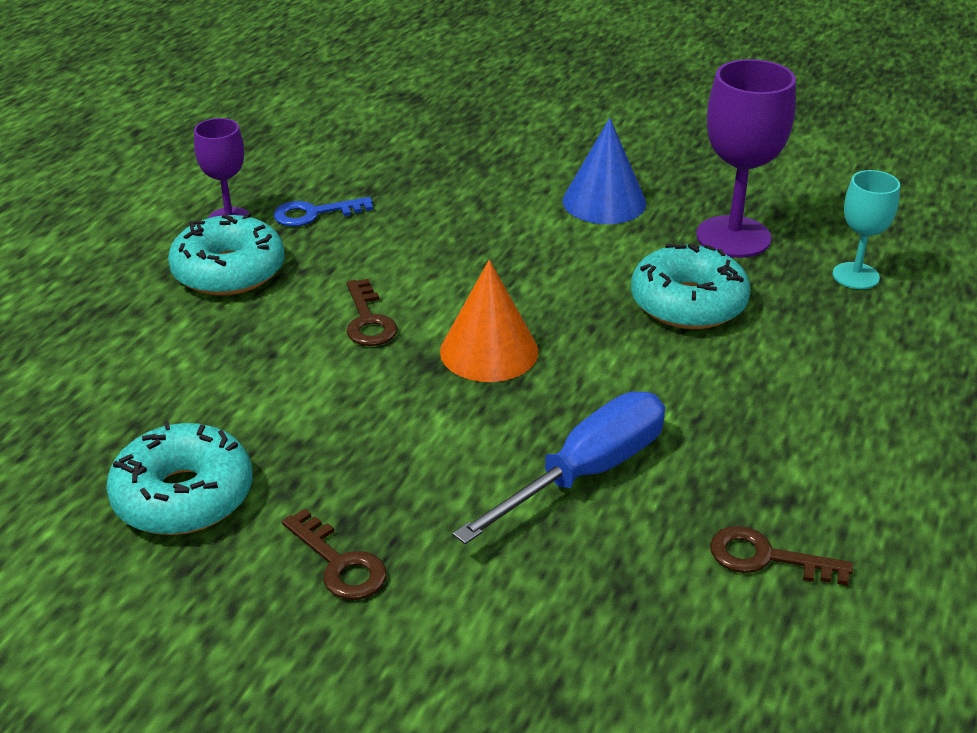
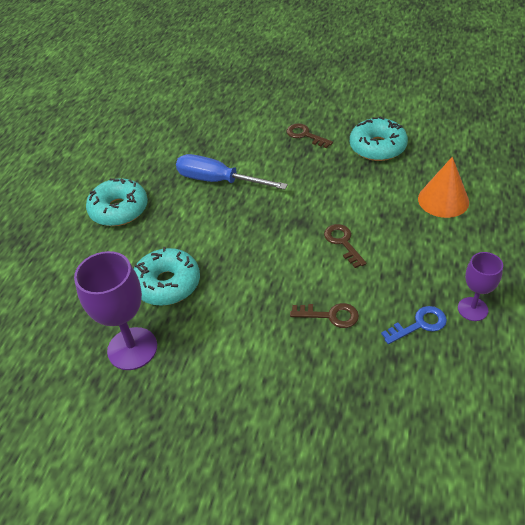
camera: 175 degrees right, 10 degrees up
turquoise donut [168,213,284,296] -> turquoise donut moved to [86,178,148,226]
orange cone [440,260,538,382] -> orange cone moved to [418,157,469,218]
blue screwdriver [453,392,665,544] -> blue screwdriver turned 75 degrees clockwise [176,154,288,190]
blue cone [563,118,647,224] -> none
brown key [710,526,853,586] -> brown key moved to [290,303,359,328]
turquoise goblet [833,170,900,289] -> none

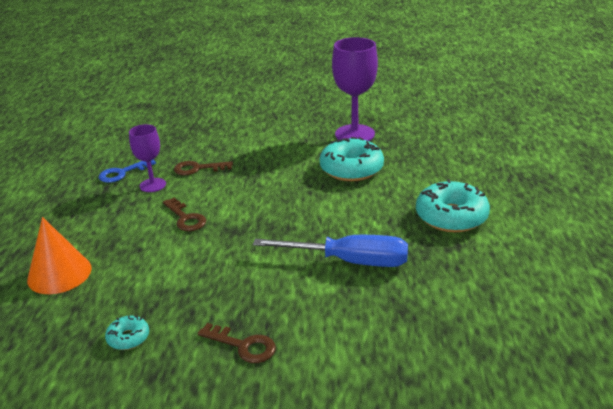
camera: 165 degrees right, 15 degrees down
turquoise donut [350,117,408,161] -> turquoise donut [105,315,149,350], size x0.49
purple goblet [458,252,503,321] -> purple goblet moved to [129,124,166,192]

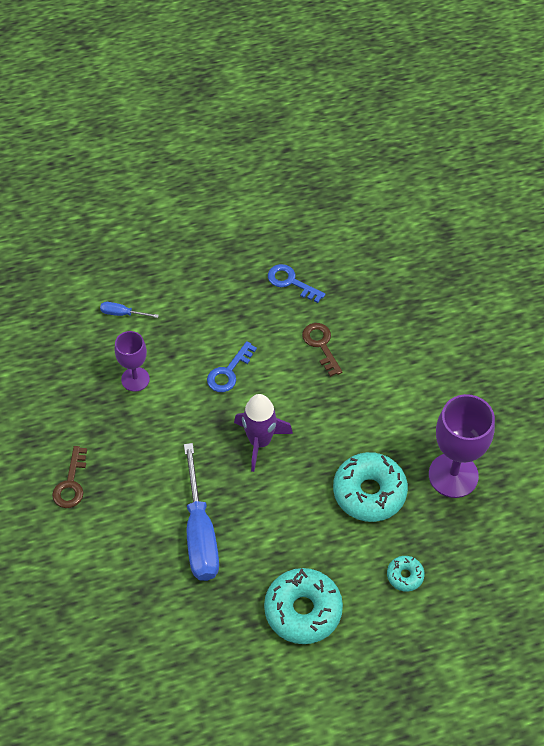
camera: 70 degrees right, 25 degrees up
orange cone [27,217,92,294] -> blue screwdriver [100,302,159,318]
turquoise donut [105,315,149,350] -> turquoise donut moved to [387,556,425,592]
purple goblet [129,124,166,192] -> purple goblet moved to [115,331,150,392]
brown key [163,198,206,231] -> blue key [207,341,257,392]
none -> purple rocket [234,394,293,472]

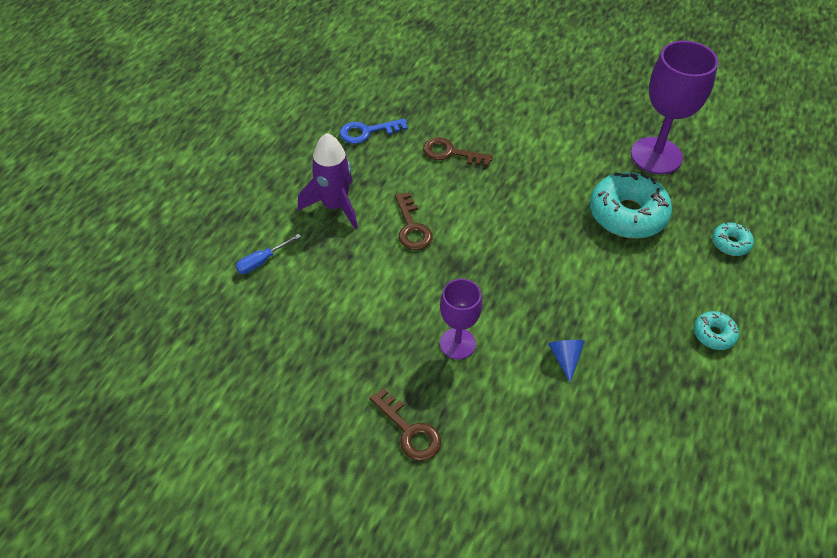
camera: 50 degrees left, 5 degrees down
purple goblet [115,331,150,392] -> purple goblet moved to [440,279,482,359]
blue screwdriver [184,443,219,581] -> blue cone [548,340,585,383]
blue key [207,341,257,392] -> brown key [395,192,433,250]
purple rocket [234,394,293,472] -> purple rocket moved to [298,133,358,229]
turquoise donut [264,568,343,644] -> turquoise donut [694,311,739,350], size x0.49

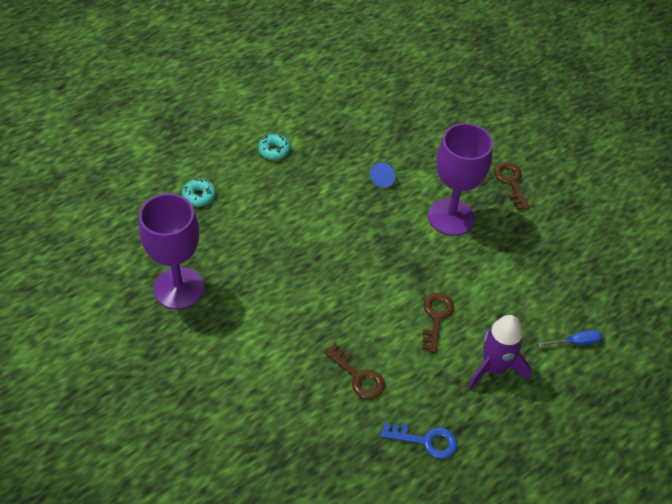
camera: 155 degrees left, 0 degrees up
purple goblet [440,279,482,359] -> purple goblet [428,123,493,236], size x1.68
turquoise donut [590,172,672,239] -> none

